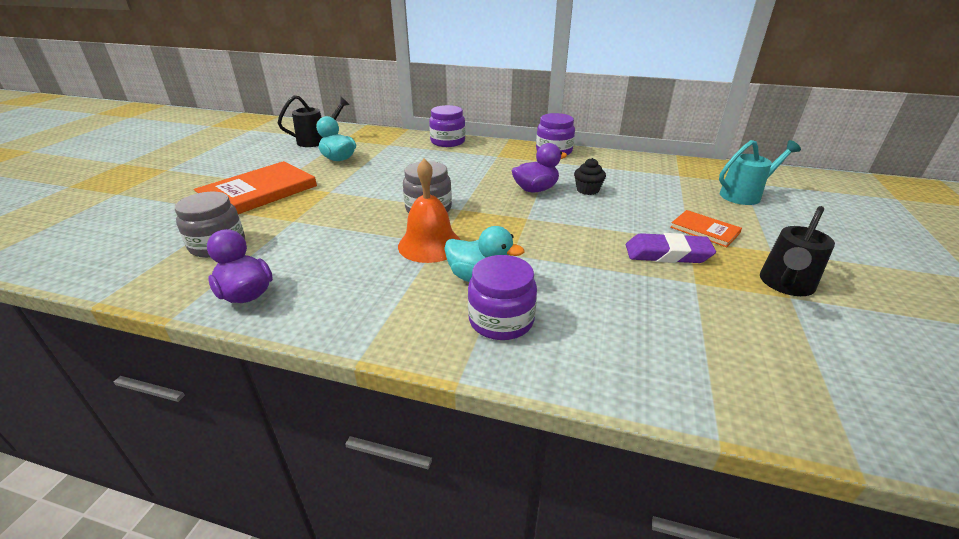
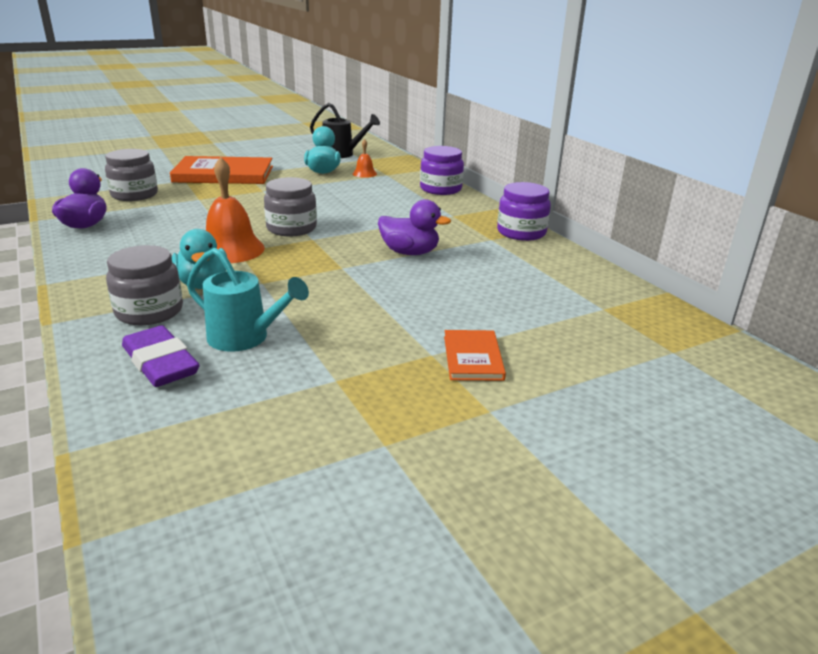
camera: 45 degrees right, 5 degrees down
purple jar [468,255,537,340] -> grey jar [106,245,183,326]
black cupcake [574,158,606,195] -> none
purple eraser [626,233,716,263] -> purple eraser moved to [122,325,199,387]
turquoise watering can [719,140,801,205] -> turquoise watering can moved to [187,247,309,352]
black watering can [760,206,835,296] -> none
none -> orange bell [353,139,377,178]

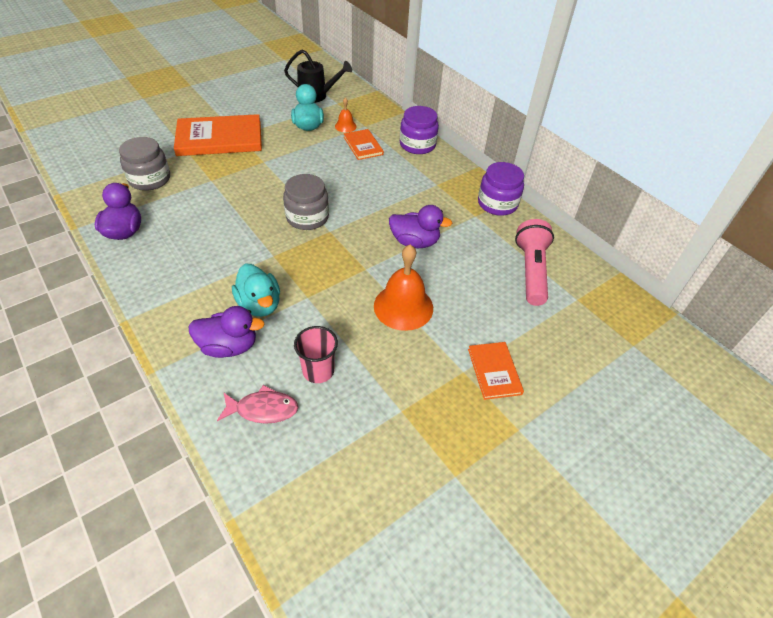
camera: 10 degrees left, 20 degrees up
grey jar [106,245,183,326] -> purple duck [188,306,265,358]
purple eraser [122,325,199,387] -> pink fish [217,385,298,424]
turquoise watering can [187,247,309,352] -> pink cup [294,326,338,383]
orange bell [206,157,265,263] -> orange bell moved to [374,245,433,331]
none -> orange book [344,129,384,160]
none -> pink flashlight [515,219,554,306]

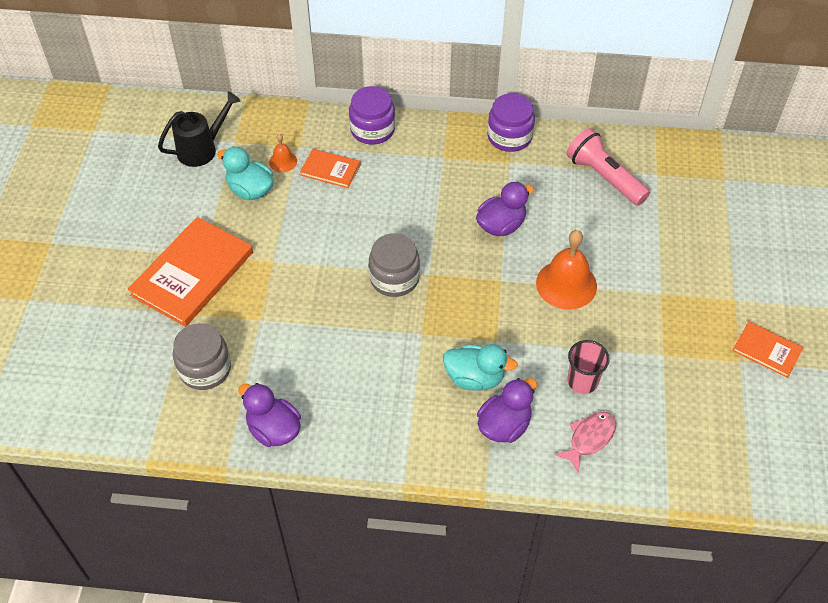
camera: 45 degrees left, 5 degrees up
orange book [468,342,524,400] -> orange book moved to [732,321,804,378]

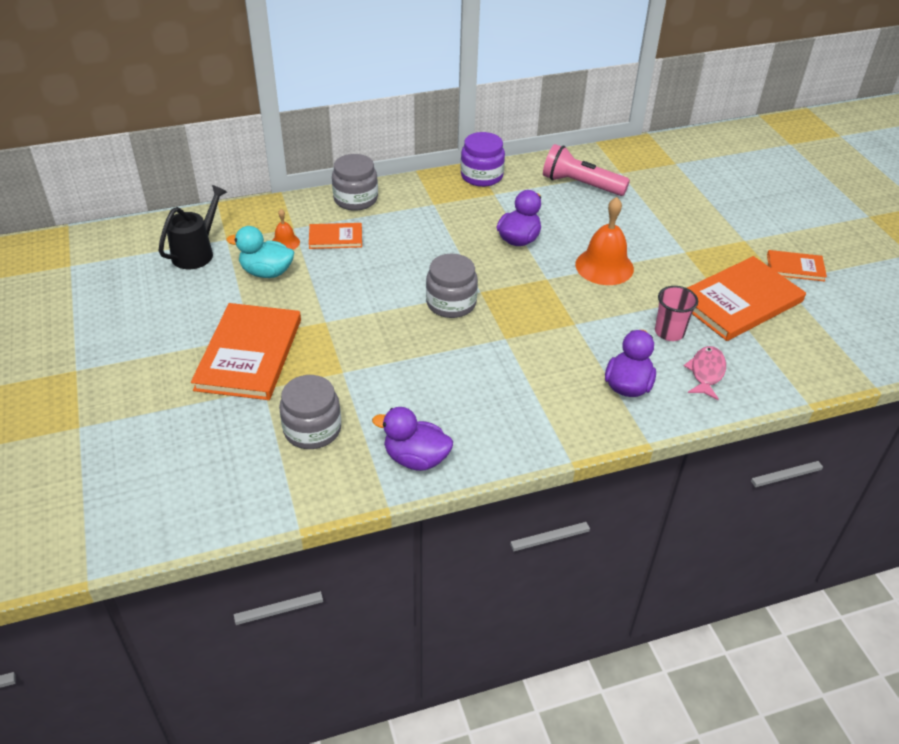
camera: 25 degrees left, 10 degrees down
purple jar [349,86,395,144] -> grey jar [332,154,378,211]
turquoise duck [443,344,518,391] -> none
none -> orange book [687,256,806,341]

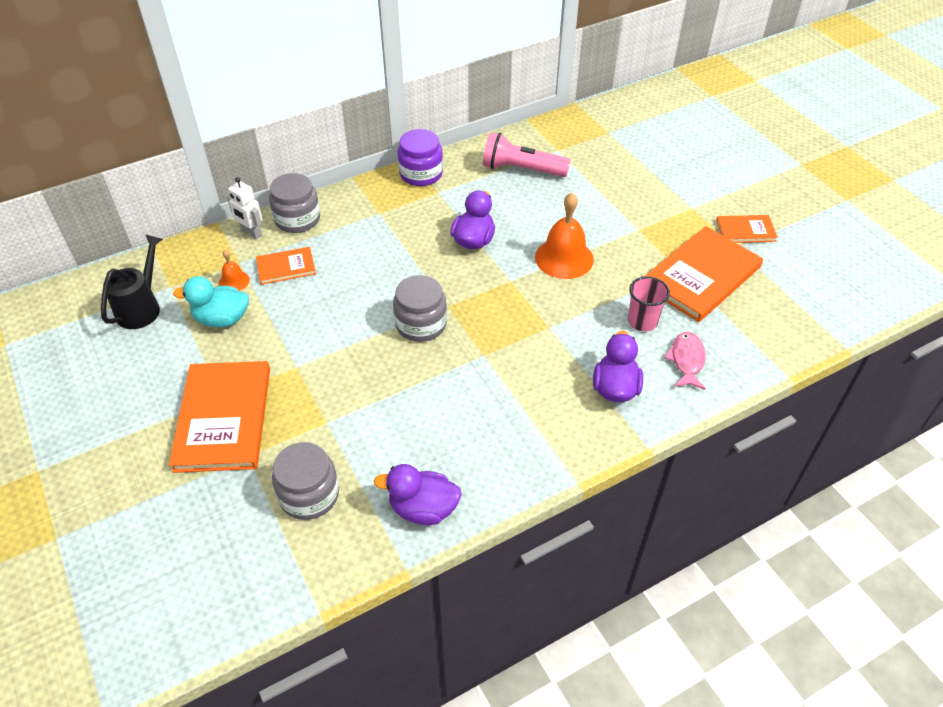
camera: 10 degrees left, 5 degrees up
none -> white robot [227,177,262,239]

